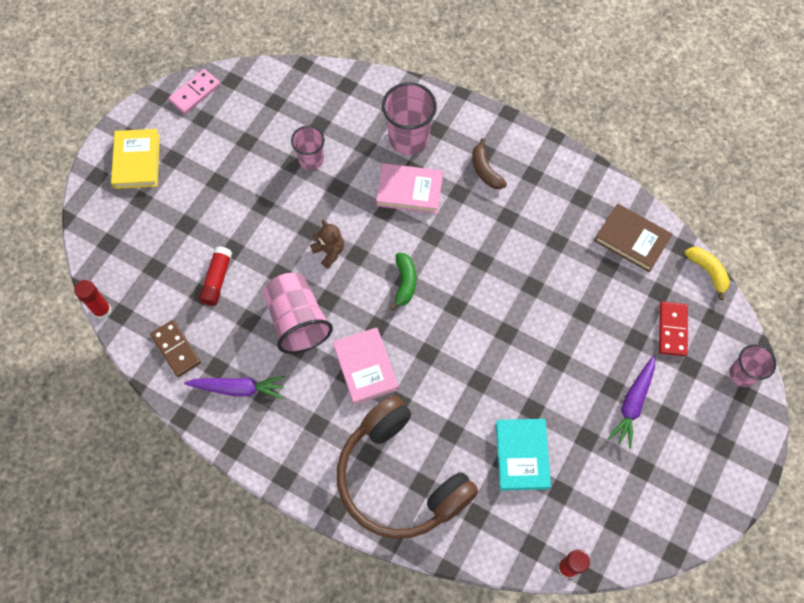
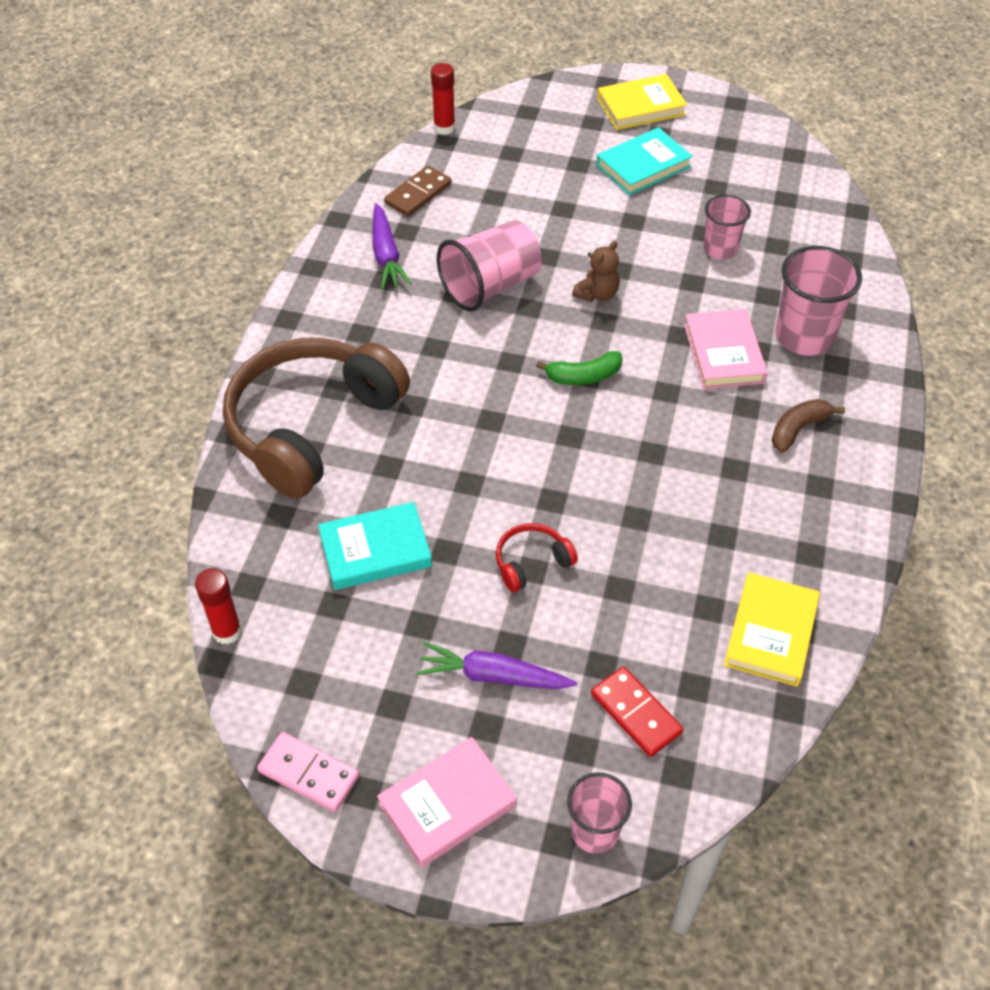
camera: 75 degrees right, 15 degrees down
pink domino [168,69,221,114] -> pink domino moved to [257,732,360,812]
red glue stick [199,246,232,306] -> none
pink book [333,327,399,405] -> pink book moved to [377,737,517,868]
brown book [594,203,673,272] -> yellow book [724,572,820,687]
red domino [659,302,688,356] -> red domino turned 60 degrees clockwise [591,667,683,757]
yellow banana [685,247,730,300] -> none
none -> red headphones [496,523,578,592]
none -> turquoise book [596,127,693,195]

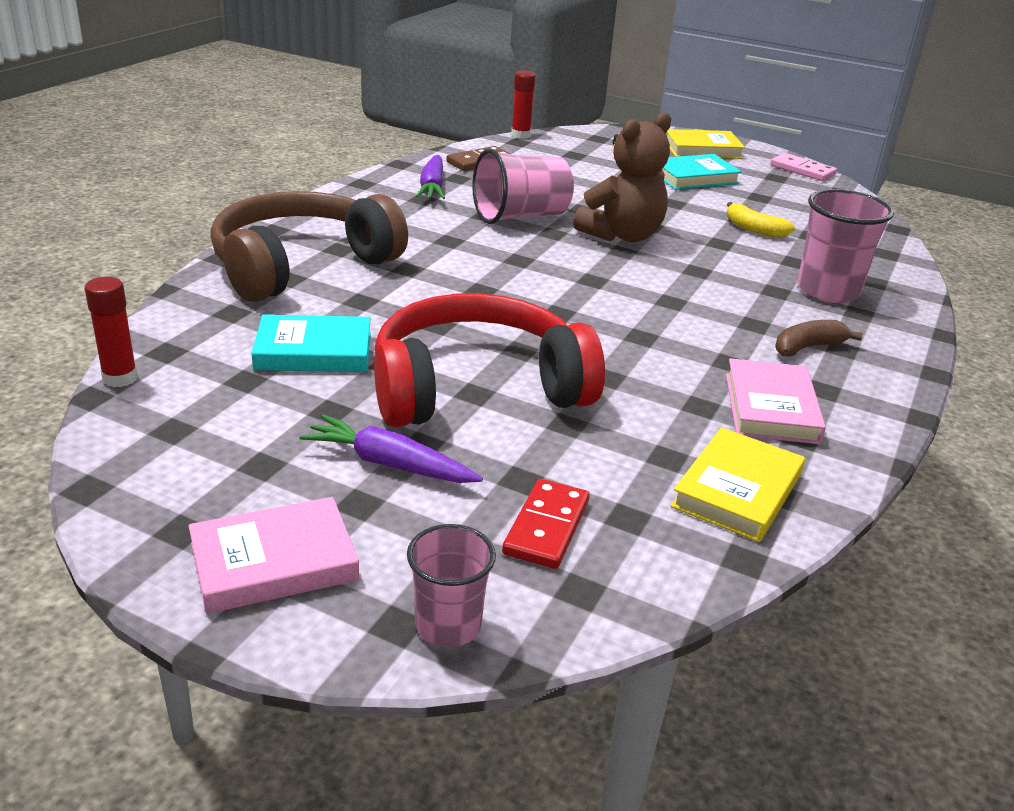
camera: 10 degrees right, 20 degrees down
pink domino [257,732,360,812] -> pink domino moved to [770,153,837,181]
red headphones [496,523,578,592] -> red headphones [374,293,605,427], size x2.47
green banana [536,351,622,385] -> none
brown teddy bear [572,241,620,302] -> brown teddy bear [573,112,671,242], size x1.91
red domino [591,667,683,757] -> red domino turned 45 degrees clockwise [502,479,590,569]
pink book [684,309,768,389] -> pink book moved to [726,358,826,444]
pink cup [703,195,751,260] -> yellow banana [727,202,795,238]

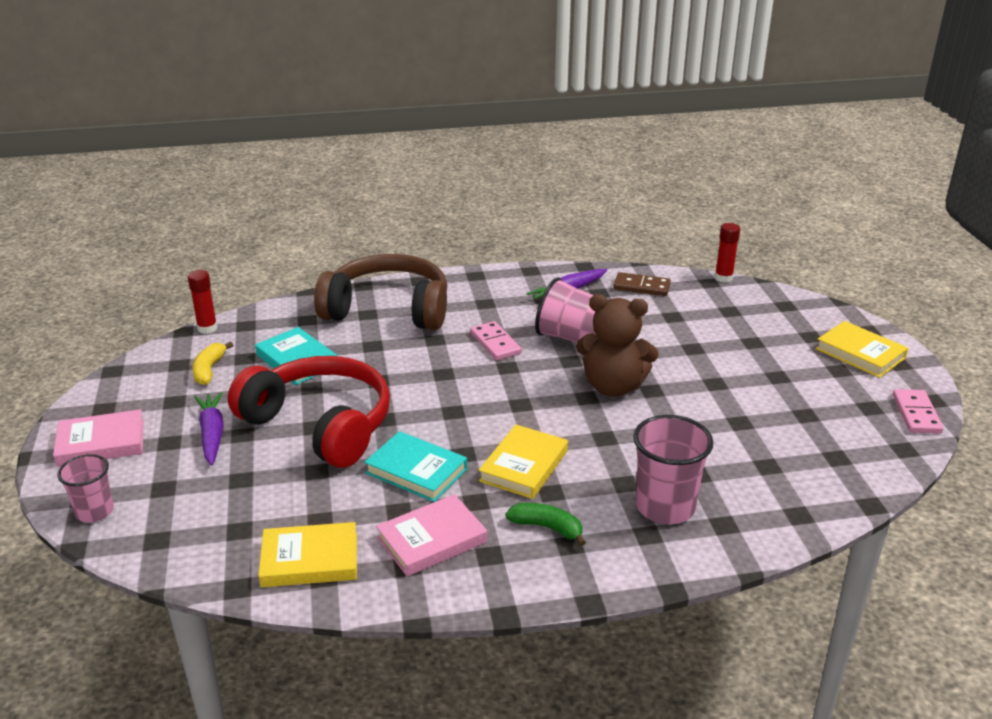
camera: 55 degrees right, 0 degrees up
pink book [189,497,359,614] -> pink book turned 45 degrees counterclockwise [53,409,144,466]
red domino [502,479,590,569] -> none
turquoise book [662,154,742,190] -> turquoise book moved to [364,431,467,502]
yellow banana [727,202,795,238] -> yellow banana moved to [192,342,233,385]
brown banana [775,320,863,356] -> green banana [505,503,586,546]
none -> pink domino [470,321,522,360]
none -> yellow book [479,424,568,499]

